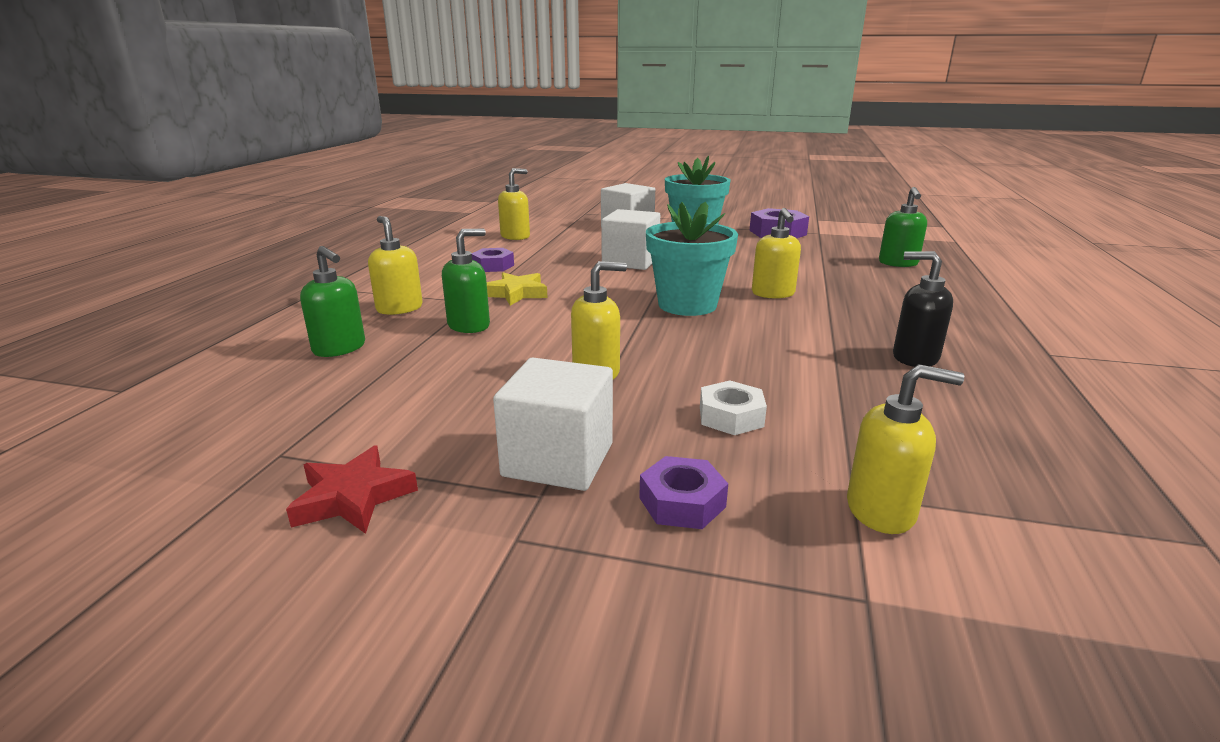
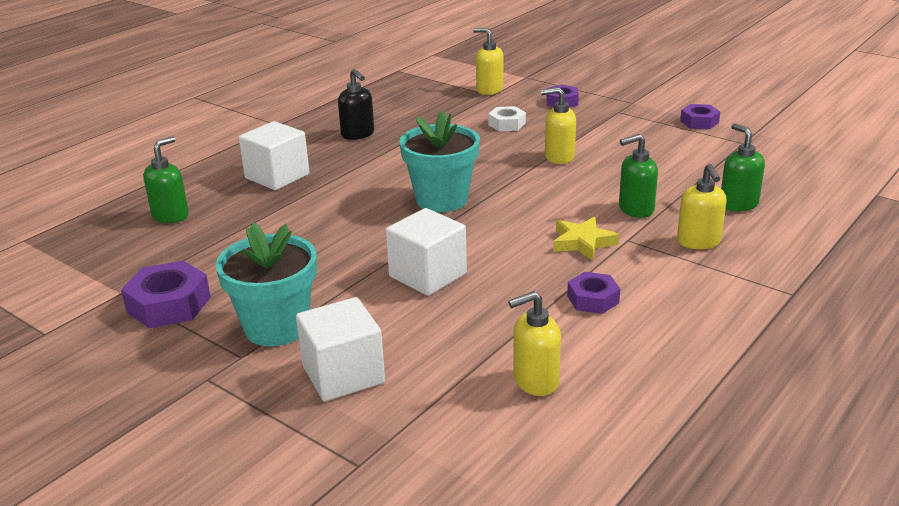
camera: 155 degrees left, 5 degrees up
red star [286,446,418,534] -> purple nut [680,104,720,129]
white cube [493,357,613,491] -> white cube moved to [239,121,310,190]
yellow soap dispenser [752,208,801,299] -> none

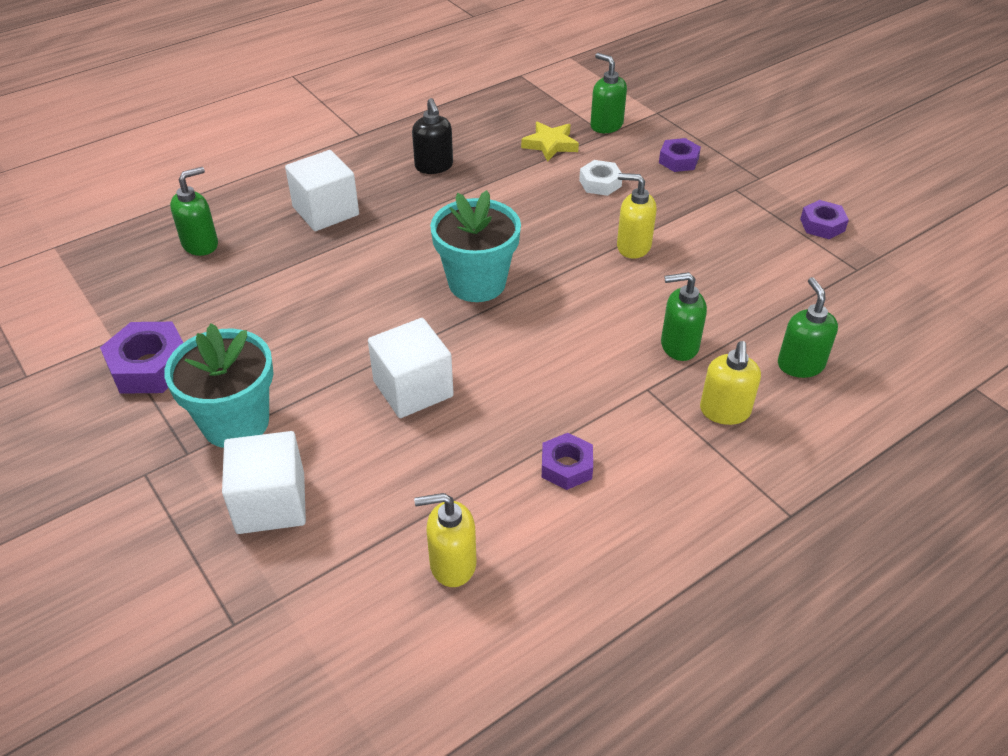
camera: 15 degrees right, 15 degrees up
yellow soap dispenser [473,28,504,95] -> green soap dispenser [590,53,627,133]
yellow star [553,217,619,261] -> yellow star moved to [521,121,579,161]

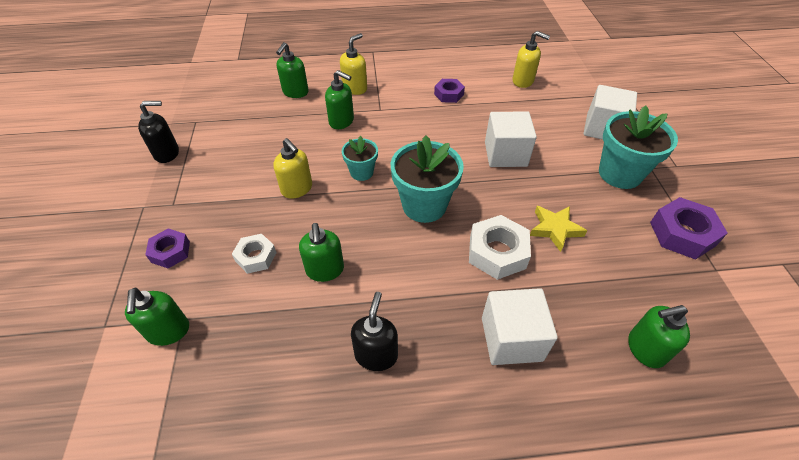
camera: 150 degrees left, 5 degrees up
yellow star [521,121,579,161] -> yellow star moved to [530,206,587,252]
purple nut [800,200,849,239] -> black soap dispenser [138,101,179,163]
none -> green soap dispenser [299,223,344,282]
none -> turquoise flower pot [342,135,378,181]
none -> white nut [469,215,531,280]

